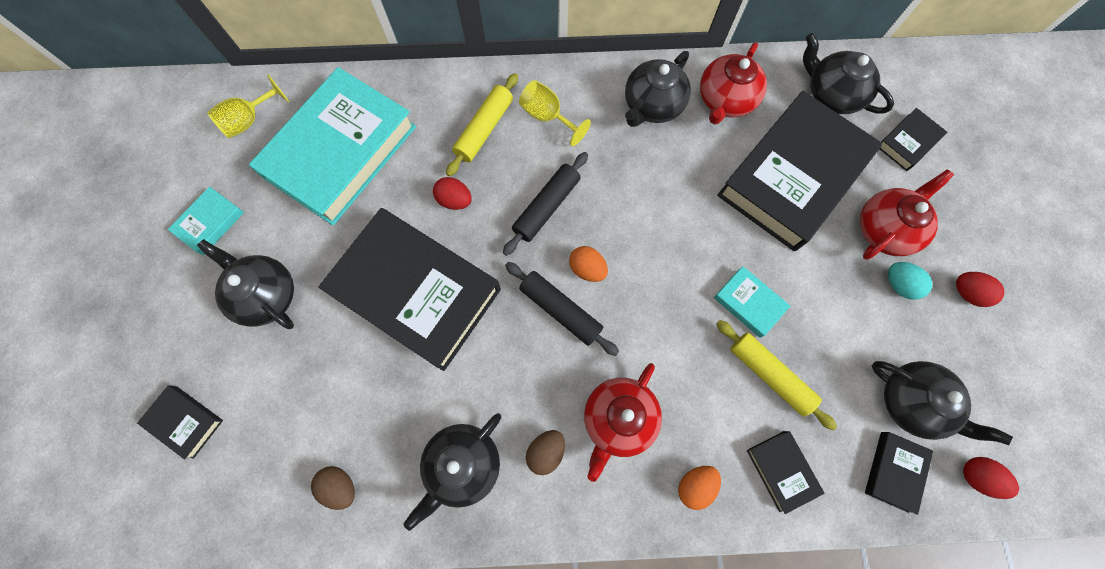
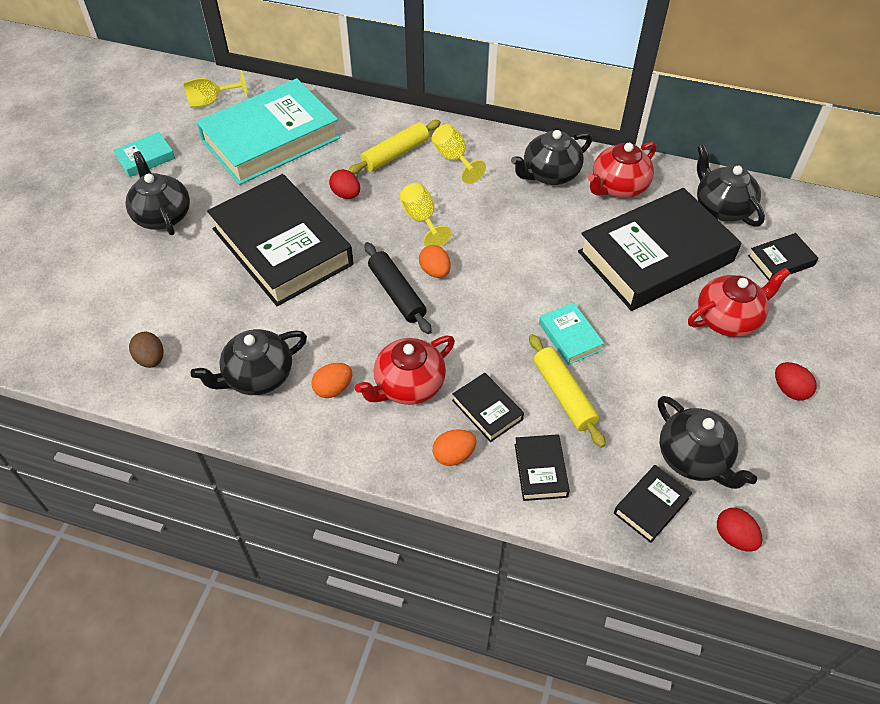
camera: 20 degrees right, 20 degrees down
black book [137,386,223,459] -> black book moved to [452,373,524,442]
black rolling pin [503,152,588,256] -> yellow goblet [400,182,451,247]
brown egg [526,430,565,475] -> orange egg [311,363,352,398]
turquoise egg [888,262,932,300] -> none

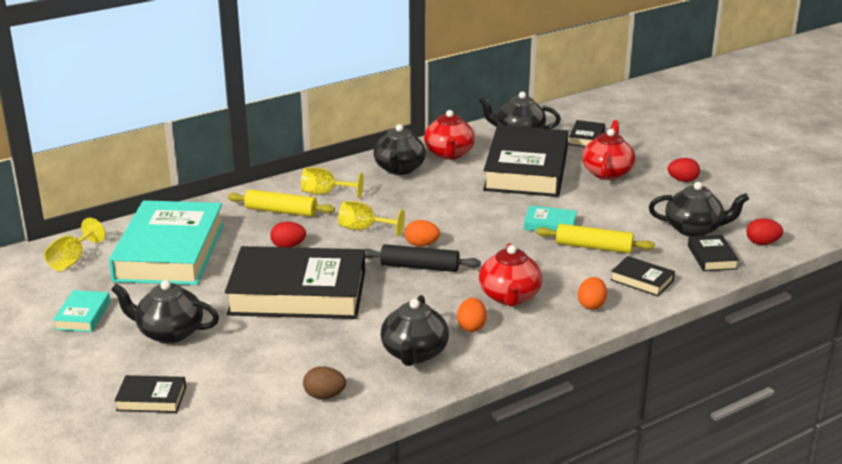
camera: 50 degrees left, 25 degrees down
yellow rolling pin [348,120,441,174] -> yellow rolling pin turned 75 degrees counterclockwise [228,189,335,217]
black book [452,373,524,442] -> black book moved to [114,375,186,413]

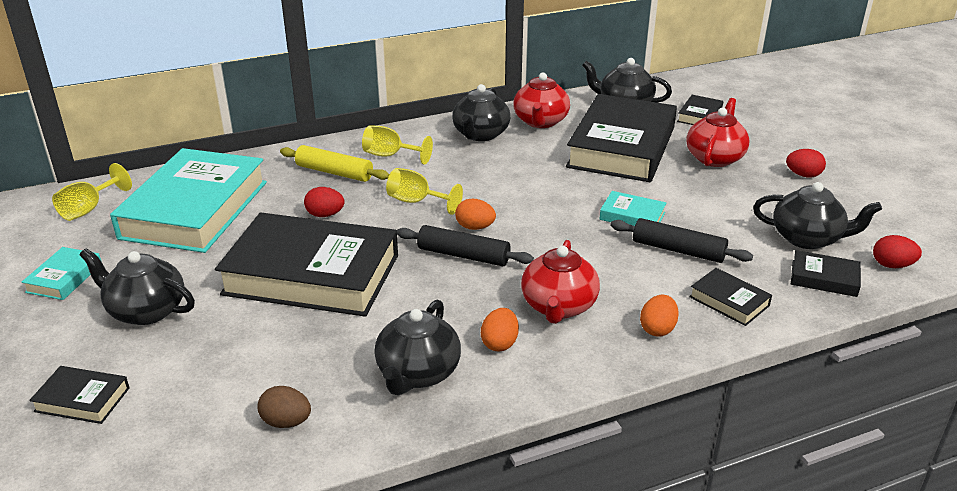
camera: 10 degrees right, 5 degrees up
yellow rolling pin [536,224,655,253] -> black rolling pin [610,218,753,263]
black book [688,235,739,271] -> black book turned 75 degrees counterclockwise [791,250,861,297]

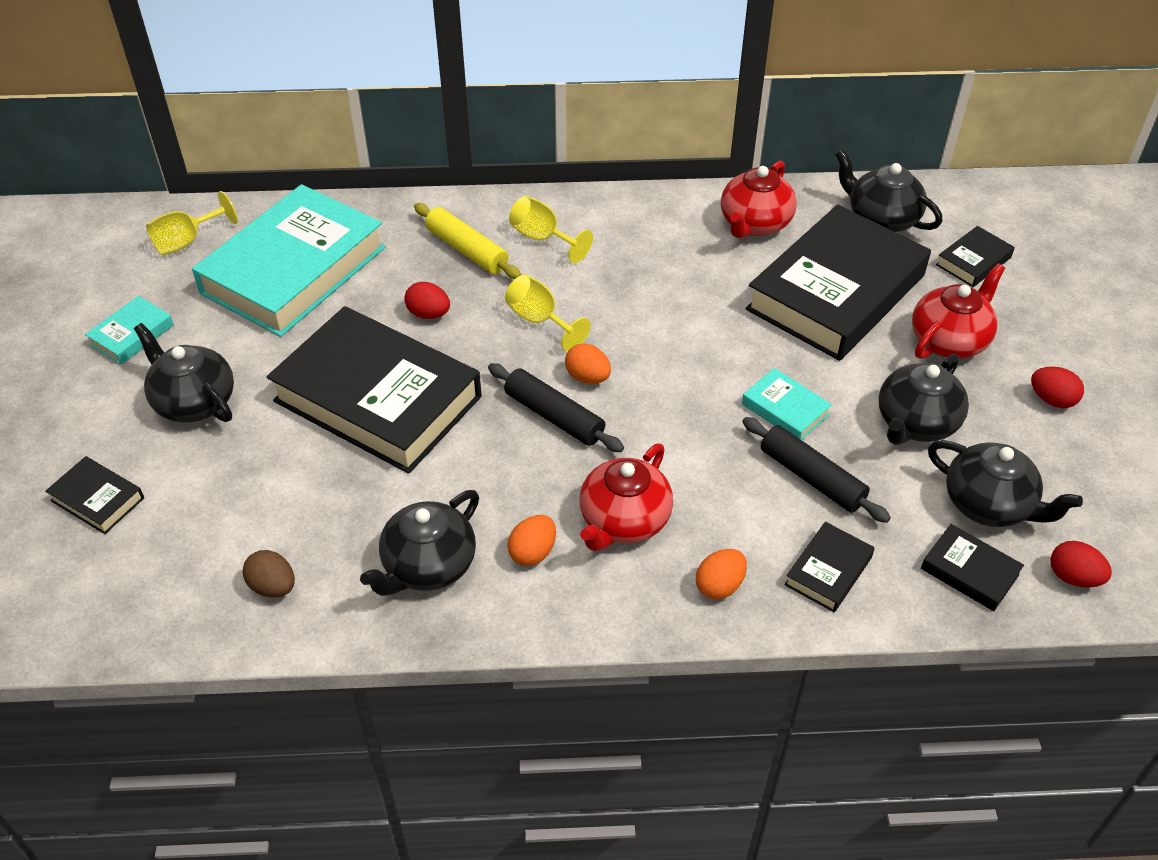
camera: 20 degrees right, 15 degrees up
black teapot [452,84,510,141] -> black teapot moved to [879,354,969,445]
black book [689,268,772,326] -> black book turned 60 degrees clockwise [784,522,875,612]

